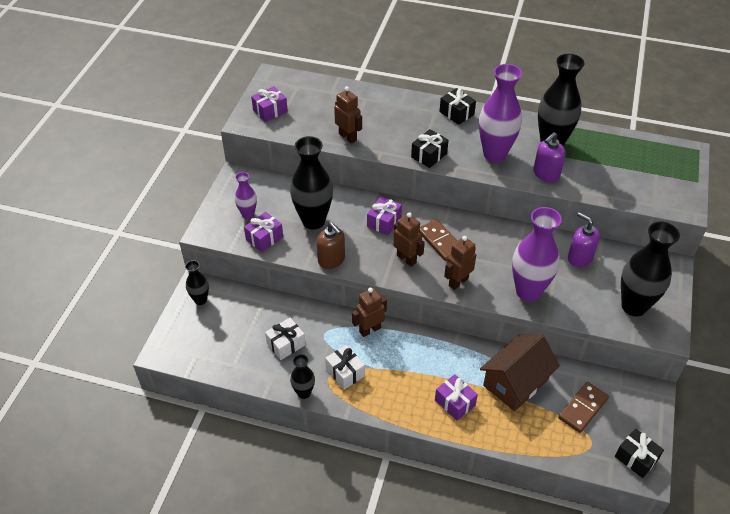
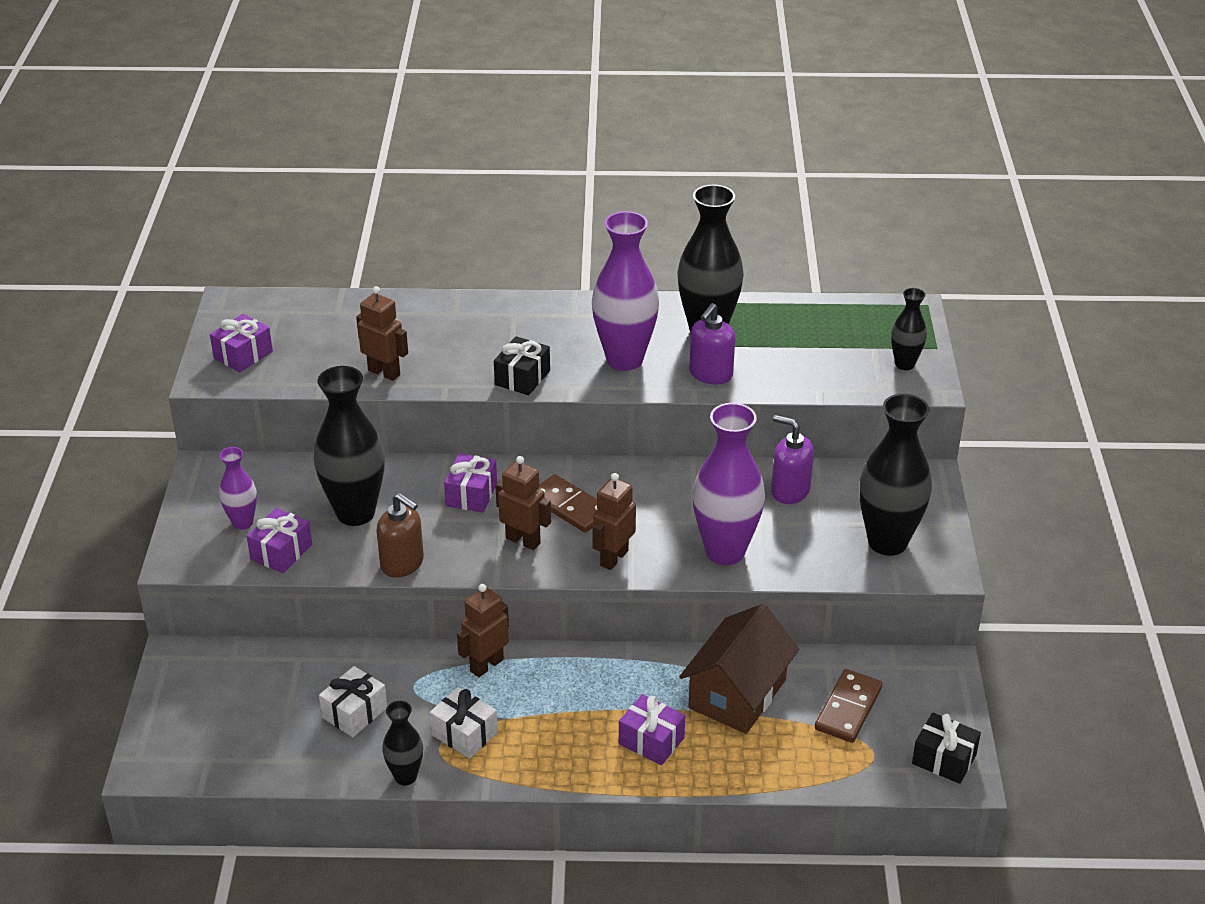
camera: 15 degrees left, 10 degrees down
black vase [185,260,209,305] -> black vase moved to [891,288,927,370]
black gift [439,88,476,125] -> none

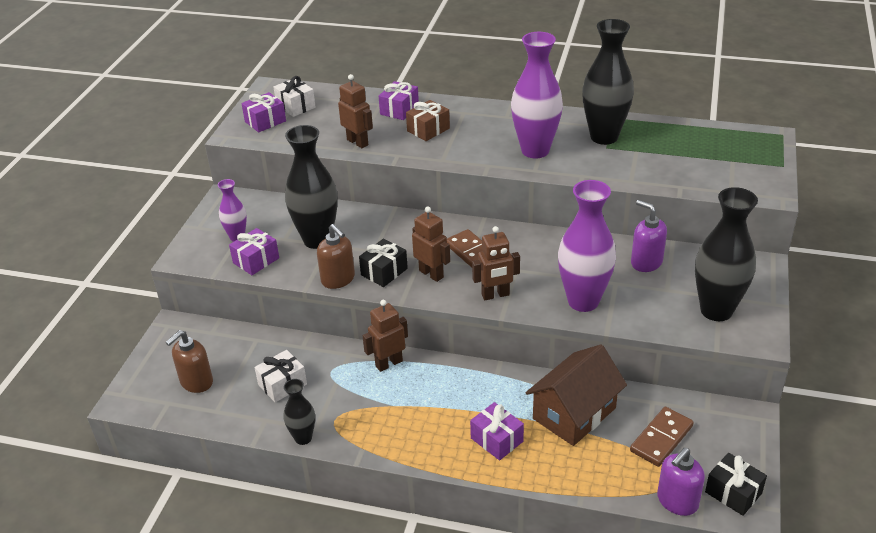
camera: 15 degrees right, 0 degrees up
white gift [430,687,498,759] -> white gift moved to [274,76,316,117]
purple gift [444,454,497,513] -> purple gift moved to [379,81,419,120]
black gift [494,336,550,395] -> black gift moved to [359,238,408,287]
brown robot [592,473,636,570] -> brown robot turned 150 degrees counterclockwise [472,226,520,300]
purple soap dispenser [689,303,735,384] -> purple soap dispenser moved to [657,448,705,516]
black vase [891,288,927,370] -> none
none -> brown soap dispenser [166,330,213,393]
none -> brown gift [406,100,450,141]

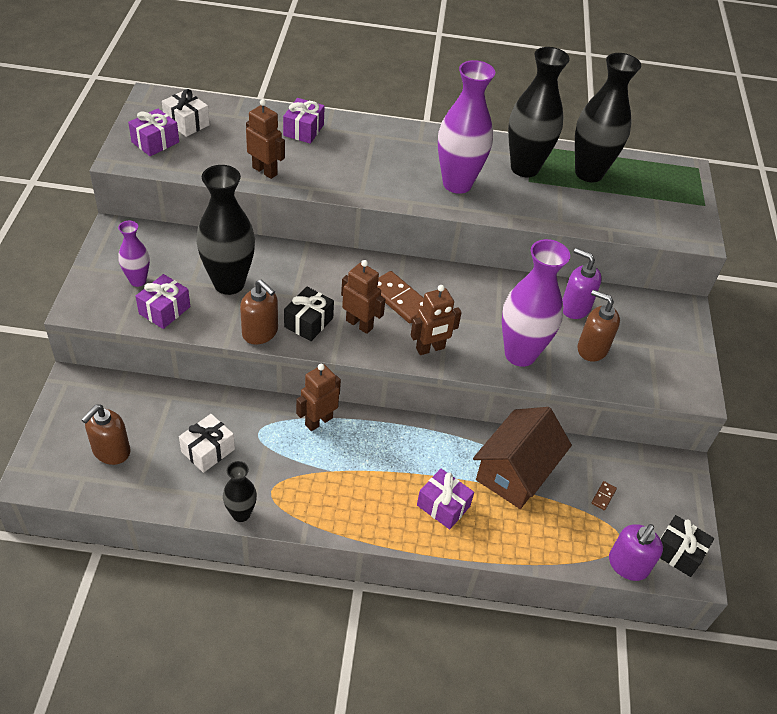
camera: 15 degrees left, 10 degrees up
brown gift [406,100,450,141] -> none
brown domino [630,407,694,467] -> brown domino [591,481,617,510], size x0.45
black vase [695,187,758,321] -> black vase moved to [575,53,641,182]
none -> brown soap dispenser [578,290,620,362]

